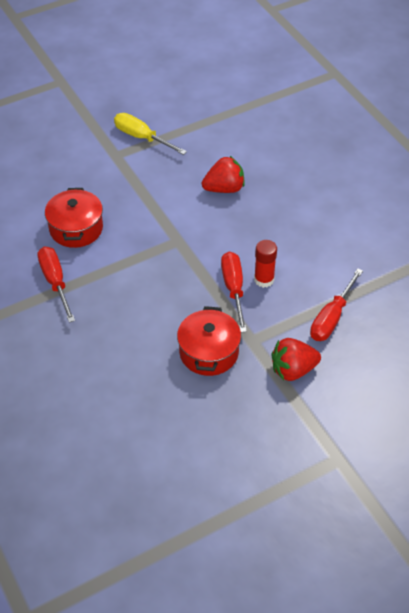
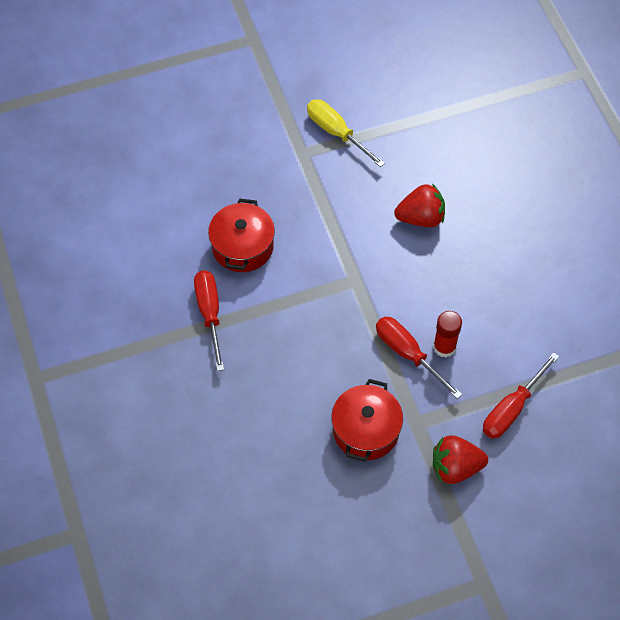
camera: 10 degrees right, 10 degrees up
red screwdriver [221,252,247,333] -> red screwdriver turned 45 degrees counterclockwise [376,317,462,399]

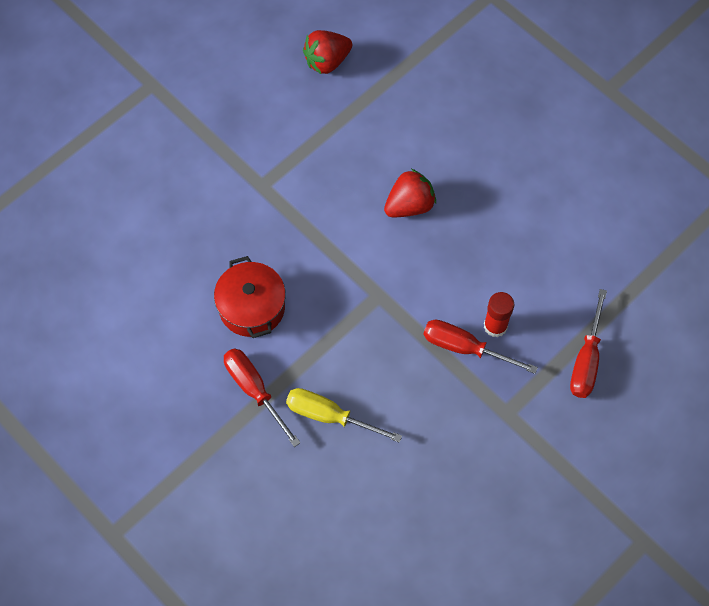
camera: 25 degrees left, 5 degrees up
yellow screwdriver [307,99,385,167] -> yellow screwdriver moved to [286,388,402,443]
red pot [331,379,403,462] -> none
red strawberry [433,435,488,484] -> red strawberry moved to [303,30,352,74]

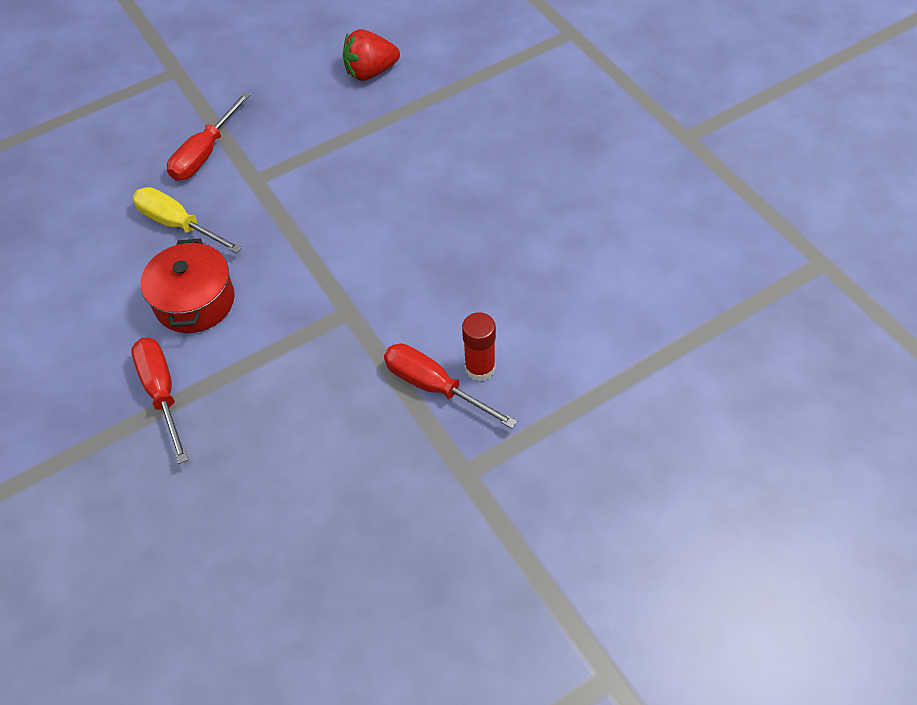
camera: 15 degrees right, 10 degrees down
yellow screwdriver [286,388,402,443] -> yellow screwdriver moved to [132,187,242,253]
red strawberry [384,169,436,217] -> none
red screwdriver [570,289,607,398] -> red screwdriver moved to [167,92,250,181]

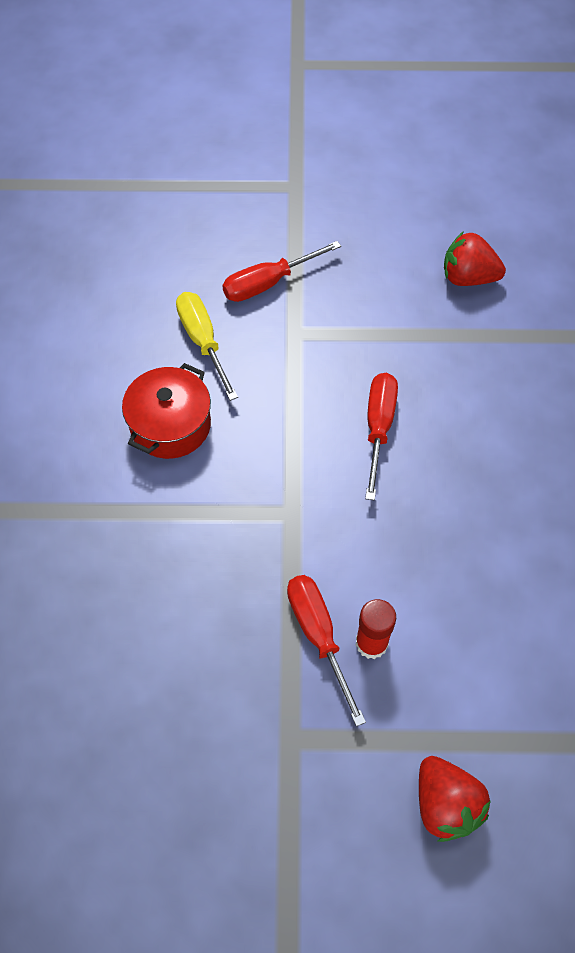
camera: 30 degrees right, 5 degrees up
red screwdriver [131,338,188,464] -> red screwdriver moved to [365,373,398,500]
none -> red strawberry [419,756,491,842]

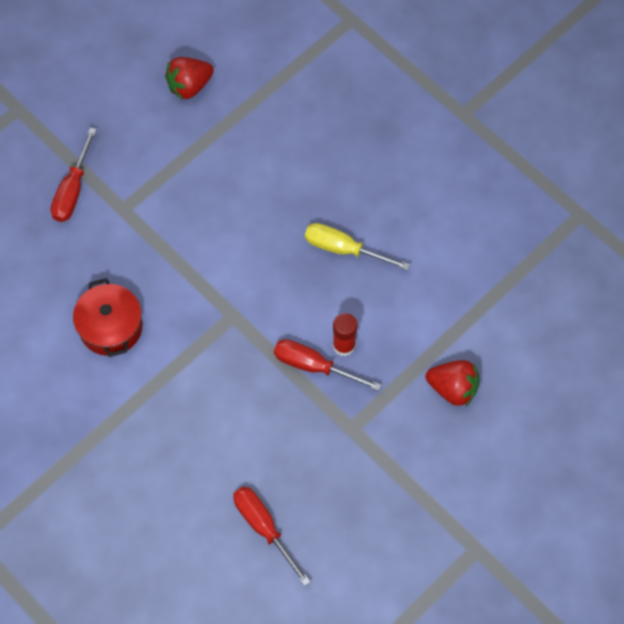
camera: 45 degrees left, 5 degrees up
yellow screwdriver [176,292,238,401] -> yellow screwdriver moved to [305,223,410,270]
red screwdriver [365,373,398,500] -> red screwdriver moved to [233,487,311,586]

